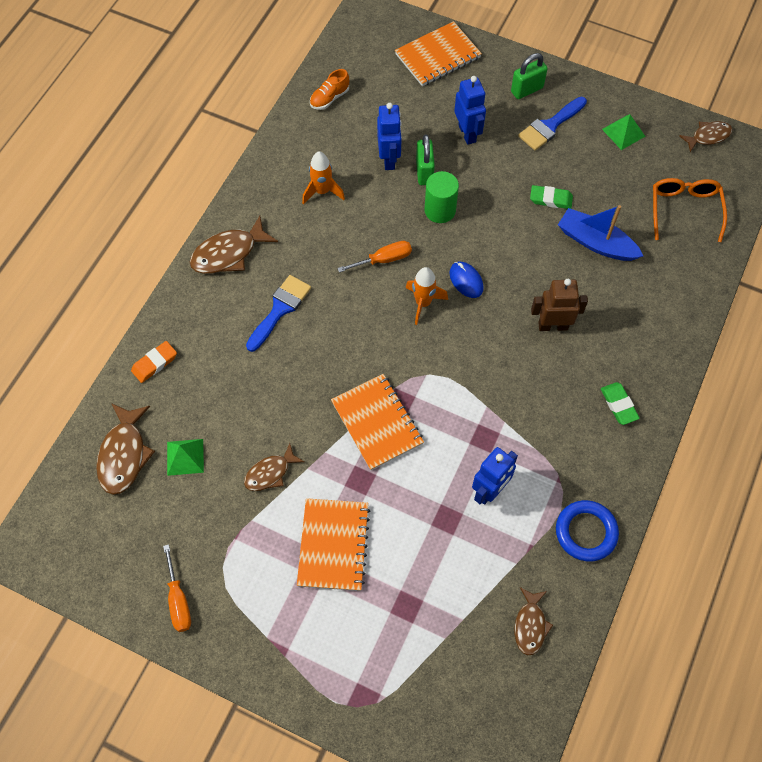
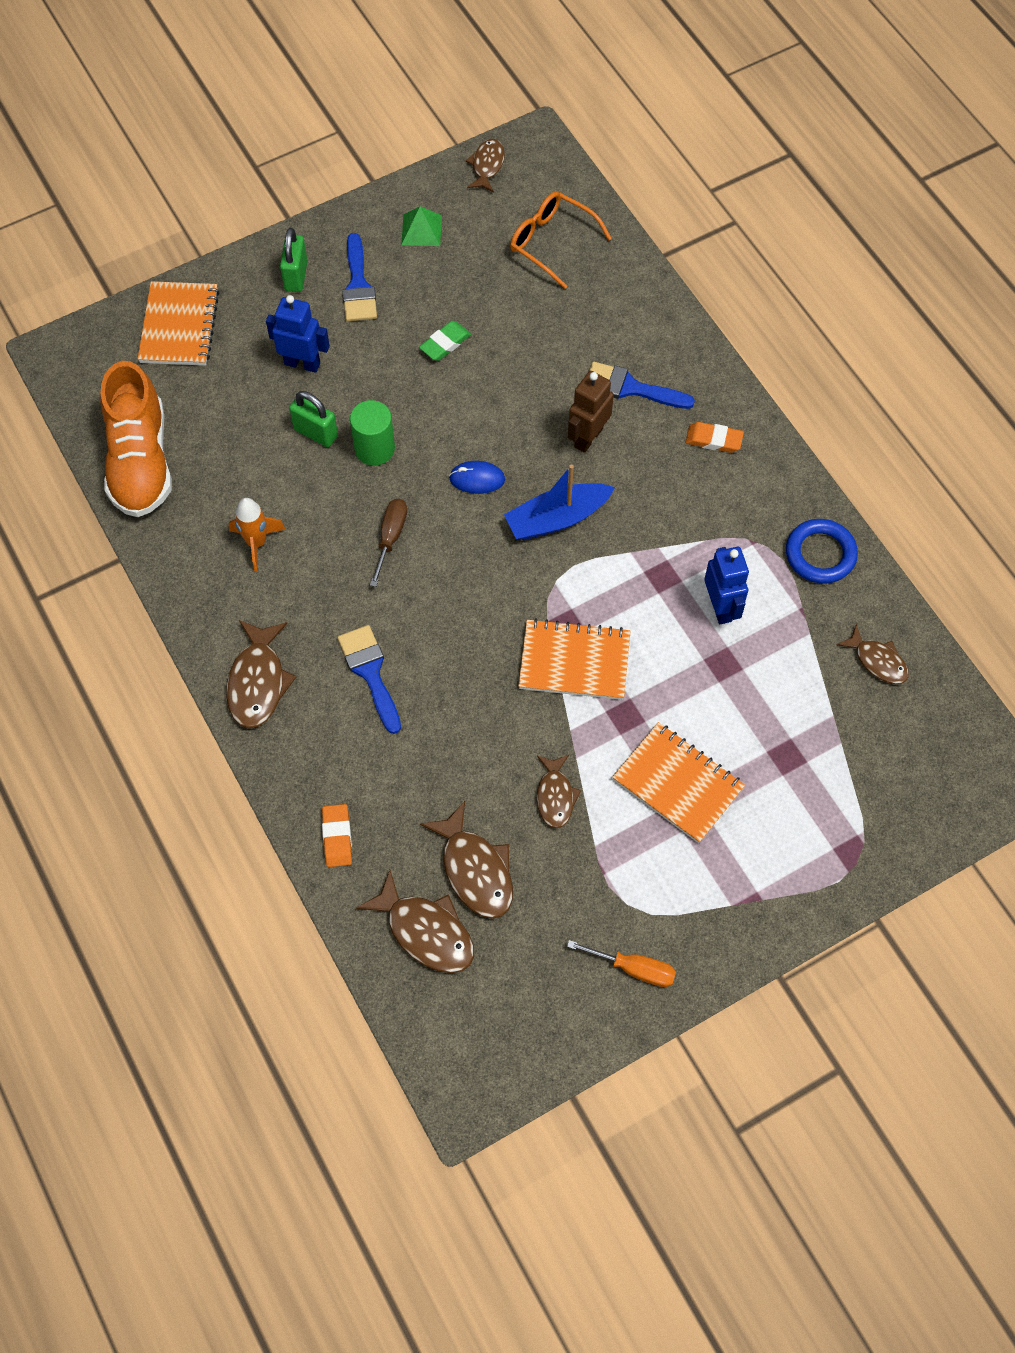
camera: 55 degrees left, 0 degrees up
green pyramid [167,439,204,476] -> brown fish [420,801,513,919]
orange shoe [310,69,349,110] -> orange shoe [101,361,172,517], size x2.28
orange screwdriver [337,241,412,273] -> brown screwdriver [370,499,407,587]
blue robot [377,103,402,170] -> none
orange rocket [405,267,448,325] -> none
blue boat [558,205,643,261] -> blue boat moved to [504,465,615,540]
green eraser [601,382,640,425] -> orange eraser [686,422,744,453]
none -> blue brush [589,362,695,409]

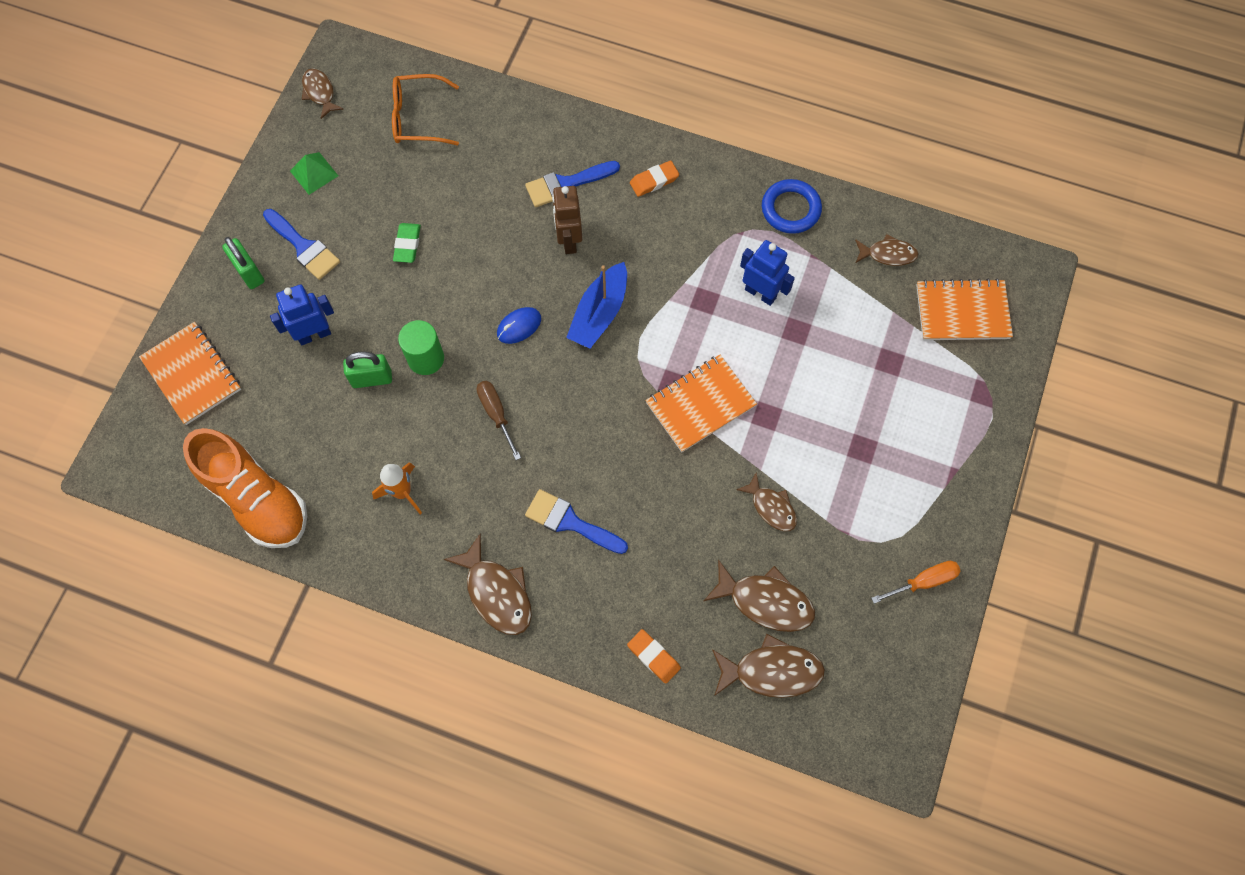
camera: 40 degrees left, 5 degrees up
orange notebook [612,722,745,843] -> orange notebook moved to [916,278,1013,340]

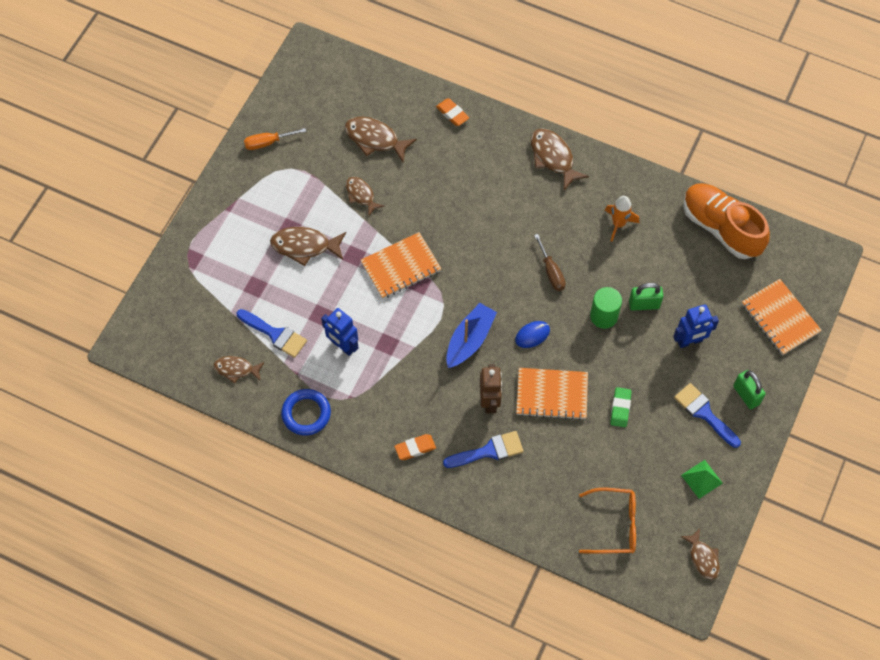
camera: 175 degrees left, 5 degrees down
blue brush [525,489,628,554] -> blue brush moved to [236,309,307,358]
brown fish [712,634,825,698] -> brown fish moved to [270,227,346,266]
orange notebook [916,278,1013,340] -> orange notebook moved to [516,368,588,420]

